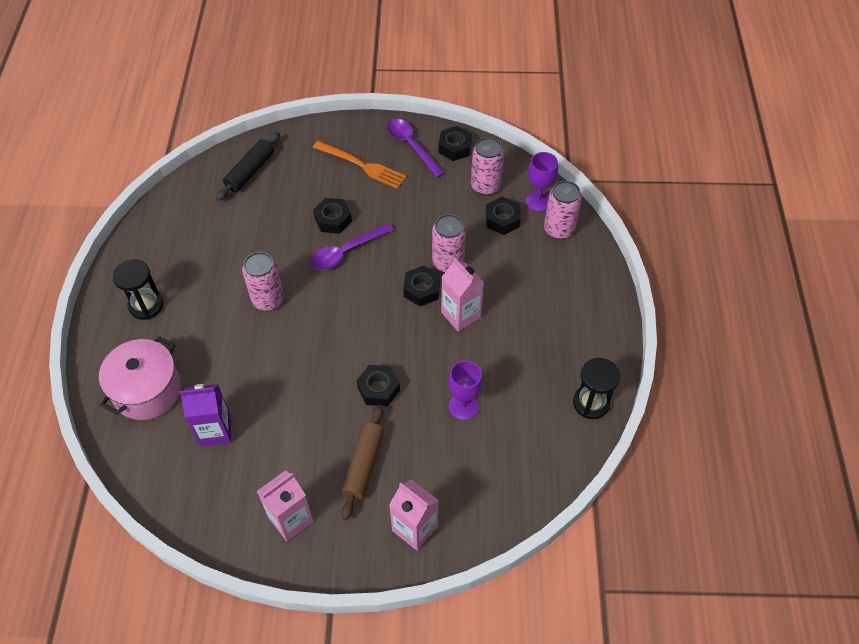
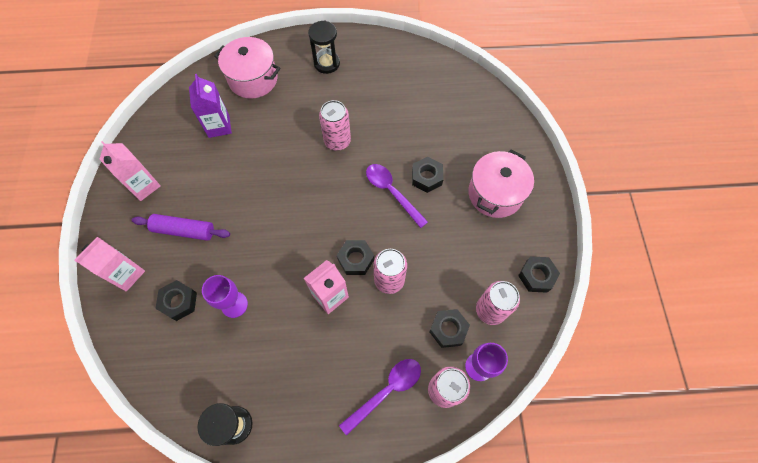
camera: 85 degrees right, 10 degrees up
black rolling pin [216,132,280,201] -> none
orange fork [313,141,406,189] -> pink pot [468,150,534,218]
brown rolling pin [341,405,384,520] -> purple rolling pin [132,214,230,241]
black nut [356,365,400,406] -> black nut moved to [155,280,197,321]
purple spoon [387,119,445,178] -> purple spoon moved to [339,359,421,436]

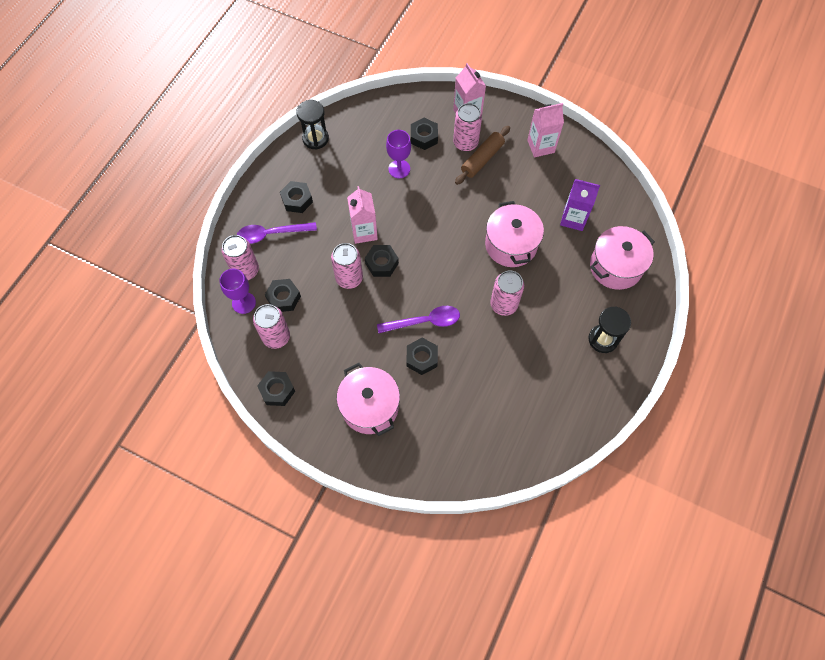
camera: 120 degrees right, 0 degrees up
purple rolling pin [132,214,230,241] -> brown rolling pin [455,126,510,185]
purple spoon [339,359,421,436] -> purple spoon turned 90 degrees clockwise [237,222,317,244]
none -> black nut [280,181,313,213]
none -> pink can [453,103,482,151]
none -> pink pot [485,201,544,267]

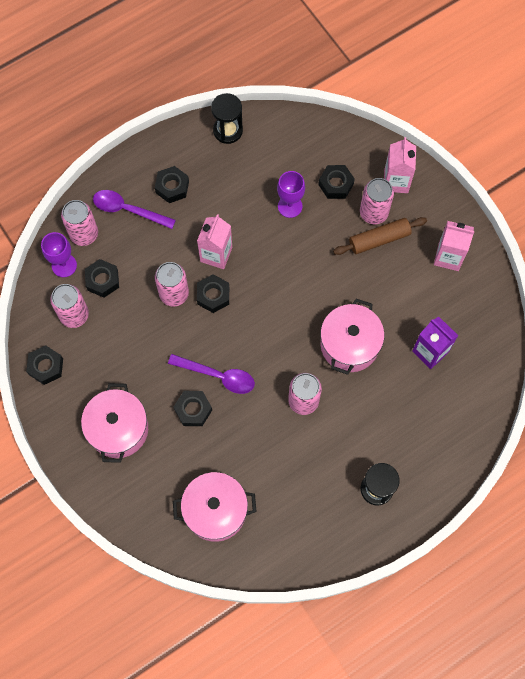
camera: 30 degrees right, 5 degrees up
pink pot [590,226,655,290] -> pink pot moved to [173,472,256,542]

